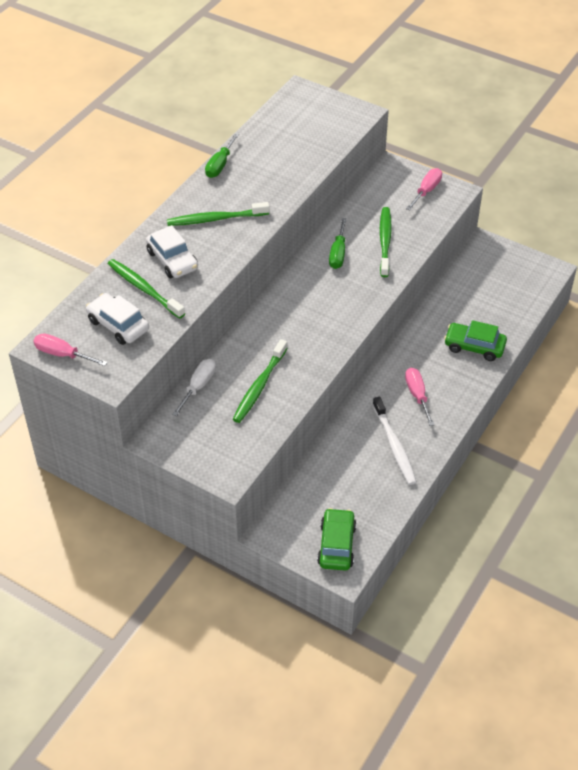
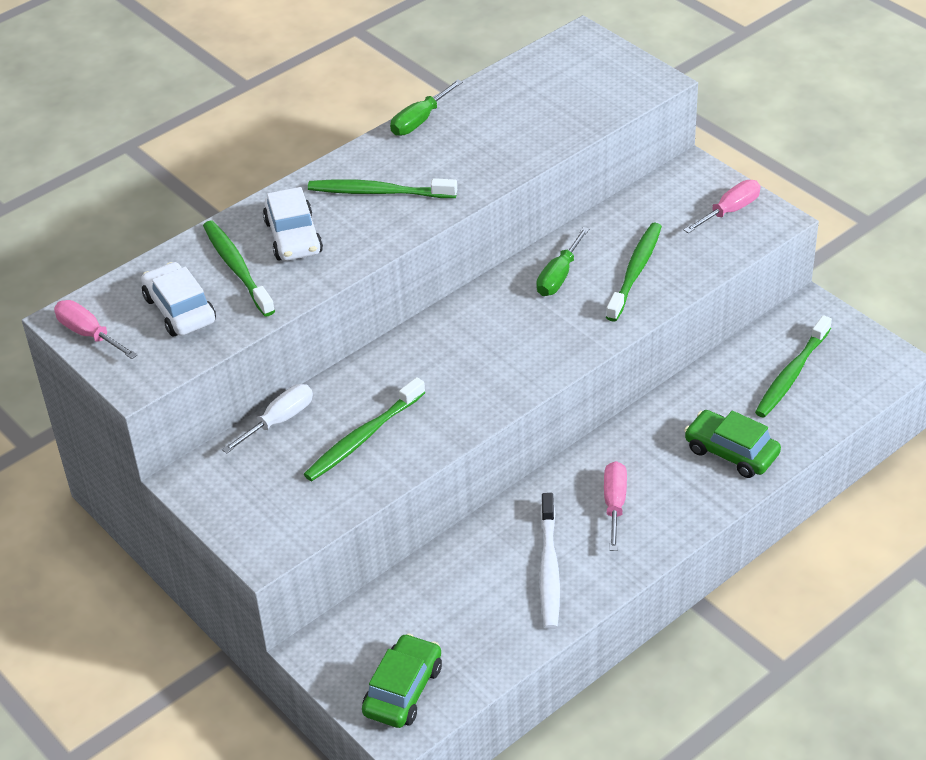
camera: 20 degrees right, 5 degrees down
none -> green toothbrush [755,315,832,418]

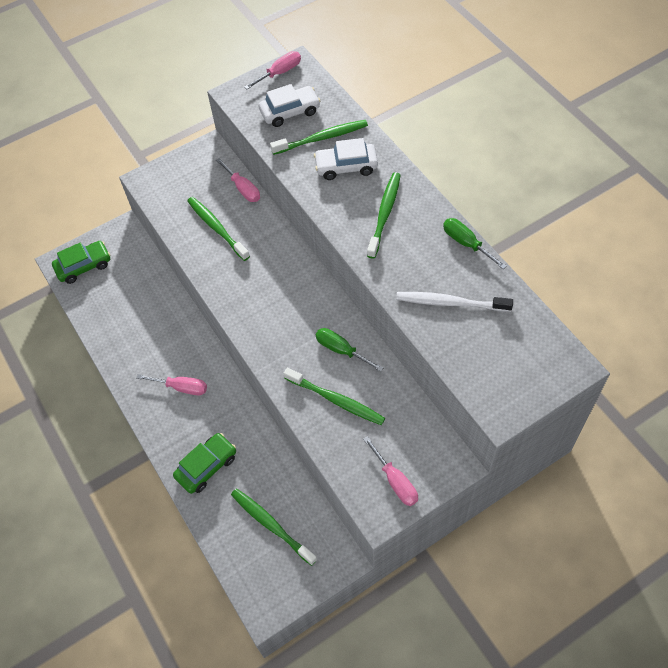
camera: 100 degrees right, 15 degrees up
white screwdriver [222,384,313,453] -> pink screwdriver [216,158,260,202]
green car [362,633,442,728] -> green car turned 60 degrees counterclockwise [52,241,110,284]
white toothbrush [540,493,560,629] -> white toothbrush moved to [396,292,513,312]

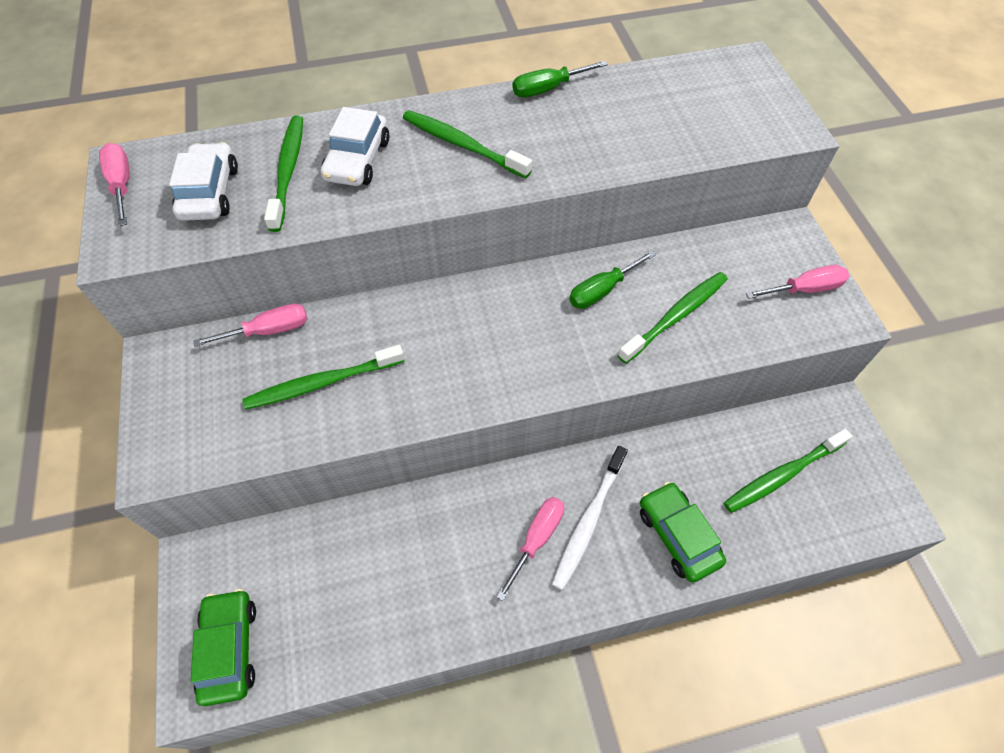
camera: 75 degrees left, 0 degrees up
white toothbrush [396,292,513,312] -> white toothbrush moved to [552,446,628,590]

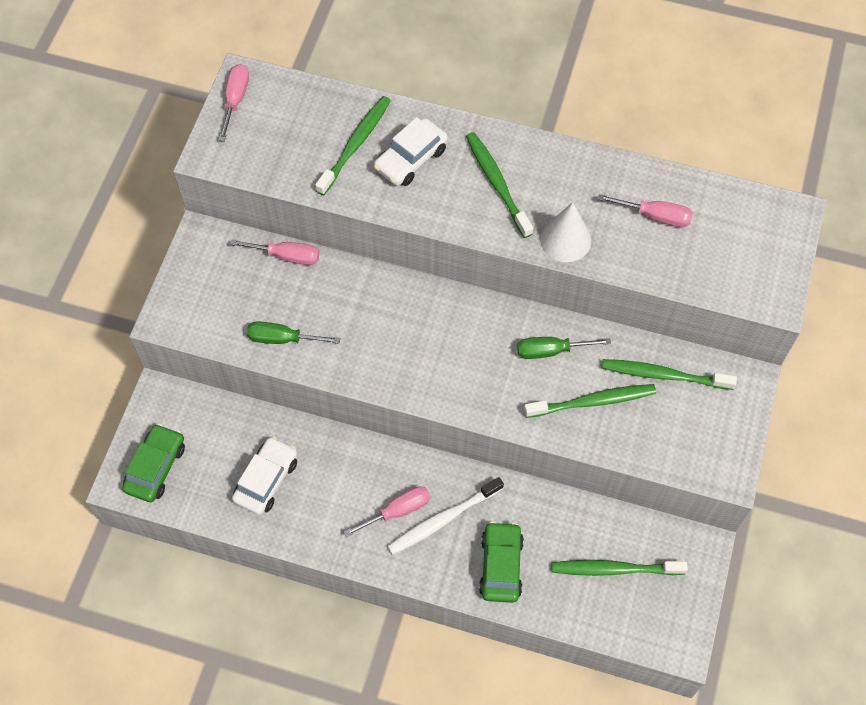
camera: 30 degrees right, 5 degrees up
white car [169,142,238,221] -> white car moved to [232,436,297,515]
green toothbrush [242,345,404,410] -> green toothbrush moved to [601,359,737,390]
green screwdriver [513,61,608,98] -> green screwdriver moved to [247,321,340,344]
pink screwdriver [746,265,849,299] -> pink screwdriver moved to [598,194,693,227]
none -> white cone [540,202,591,262]

